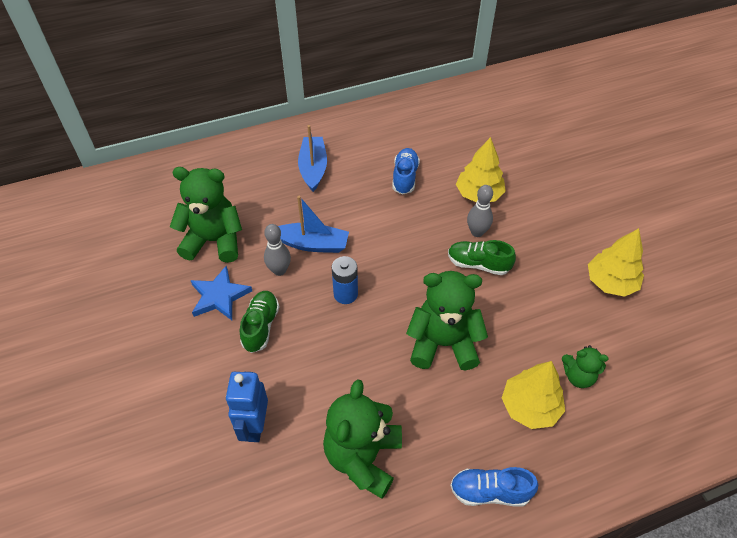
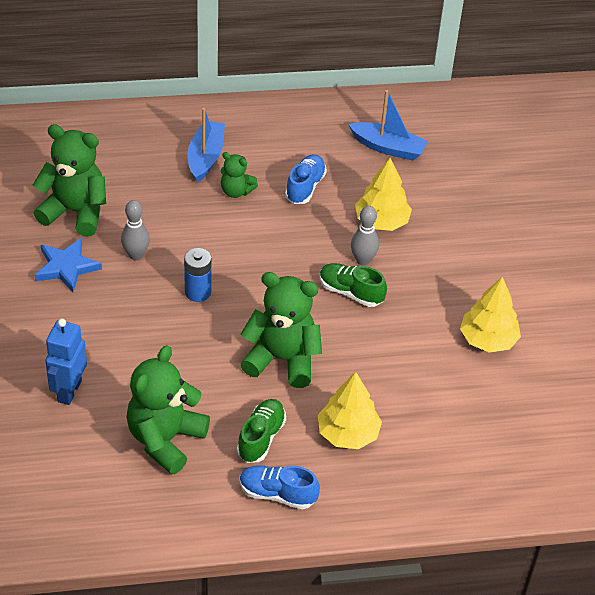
camera: 10 degrees right, 5 degrees down
green shoe [240,291,279,353] -> green shoe moved to [237,399,286,463]
blue boat [278,196,349,253] -> blue boat moved to [348,90,428,160]
green teddy bear [562,345,609,388] -> green teddy bear moved to [221,152,258,198]

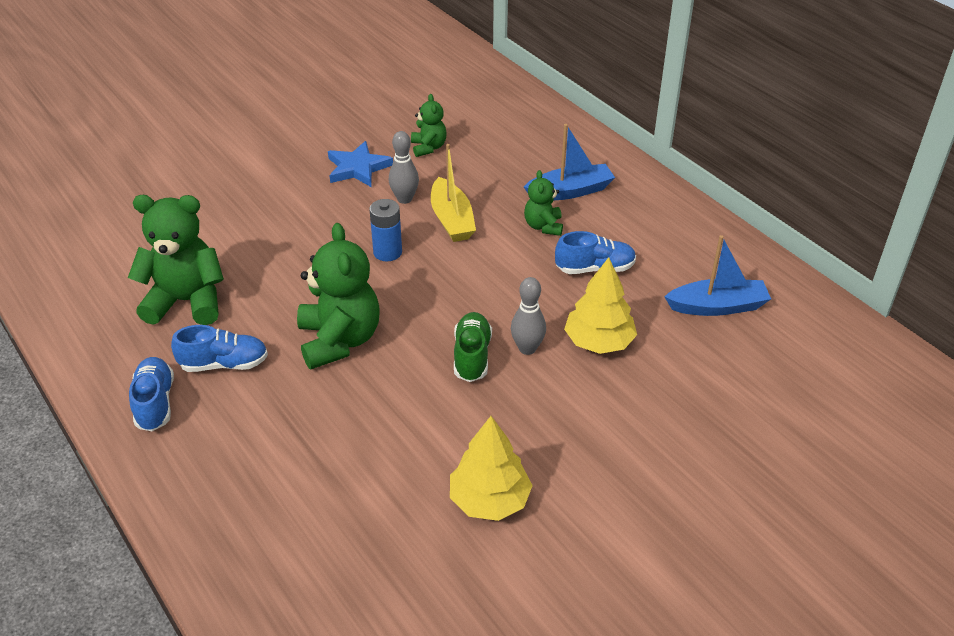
camera: 65 degrees right, 5 degrees down
green teddy bear [33,124,106,236] -> green teddy bear [411,94,447,157], size x0.53
blue robot [45,319,87,405] -> none
green shoe [237,399,286,463] -> blue shoe [171,325,268,372]
yellow tree [318,372,382,449] -> none
blue boat [348,90,428,160] -> blue boat turned 90 degrees counterclockwise [664,235,771,316]
none -> yellow boat [431,144,476,242]

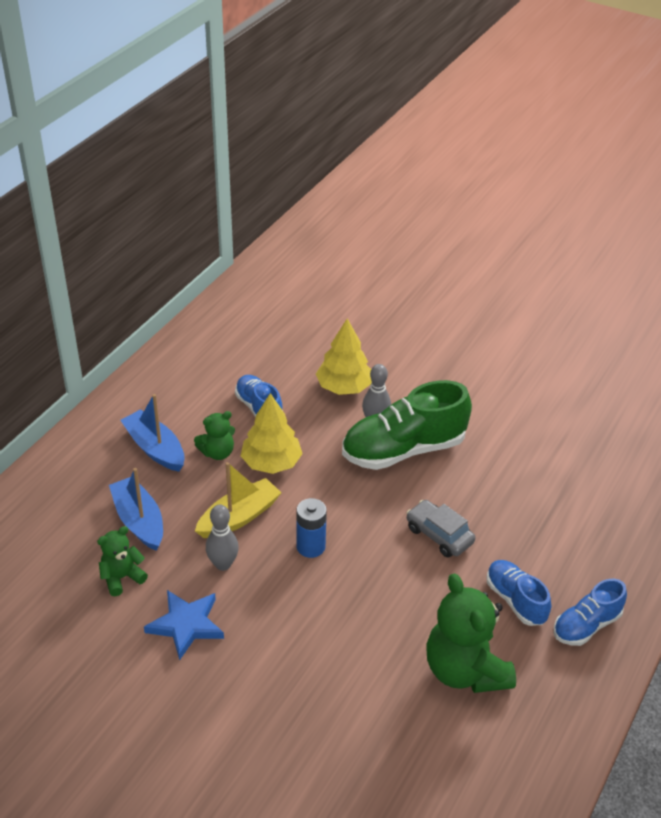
camera: 115 degrees left, 0 degrees up
green teddy bear [297,223,379,369] -> grey car [406,500,476,558]
yellow tree [450,416,533,521] -> yellow tree moved to [241,393,303,474]
green shoe [454,312,492,382] -> green shoe [342,380,472,470], size x1.80
blue boat [664,235,771,316] -> blue boat moved to [109,468,163,551]

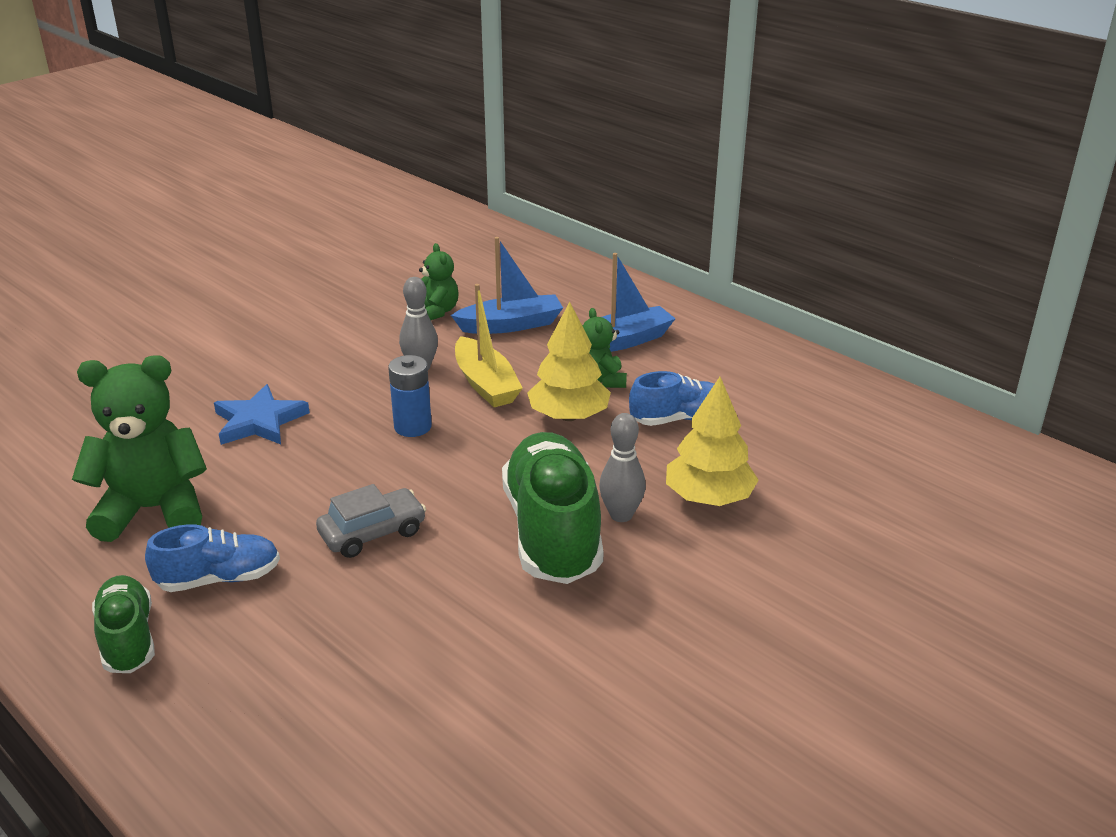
camera: 105 degrees right, 10 degrees down
blue star [144,590,224,660] -> blue star moved to [214,384,310,445]
blue shoe [554,579,627,646] -> green shoe [92,575,155,673]

